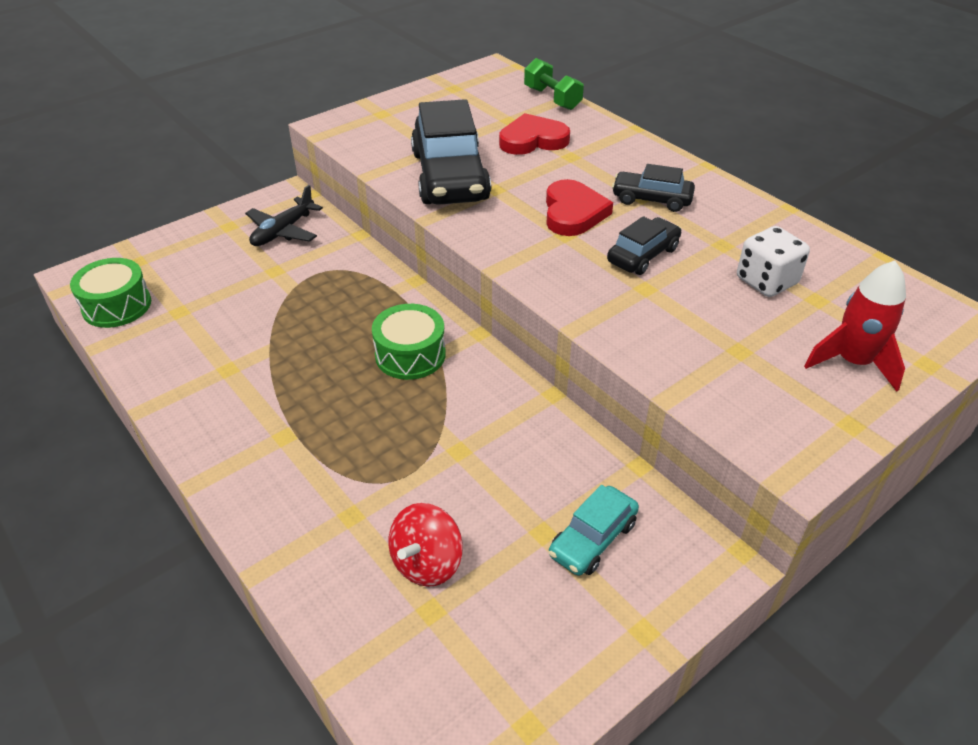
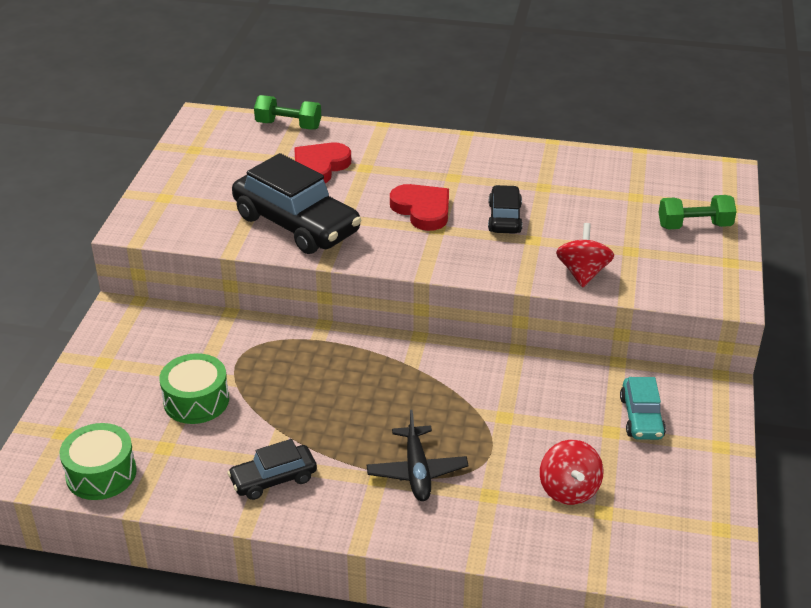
camera: 40 degrees left, 5 degrees down
black plane [245,185,323,246] -> black plane moved to [367,410,469,501]
green drum [372,304,446,380] -> green drum moved to [159,353,229,424]
black car [612,164,695,212] -> black car moved to [227,439,317,500]
white dice [737,226,810,297] -> none
red rocket [804,261,906,392] -> green dumbbell [658,195,737,229]
none -> red spinning top [556,223,614,287]

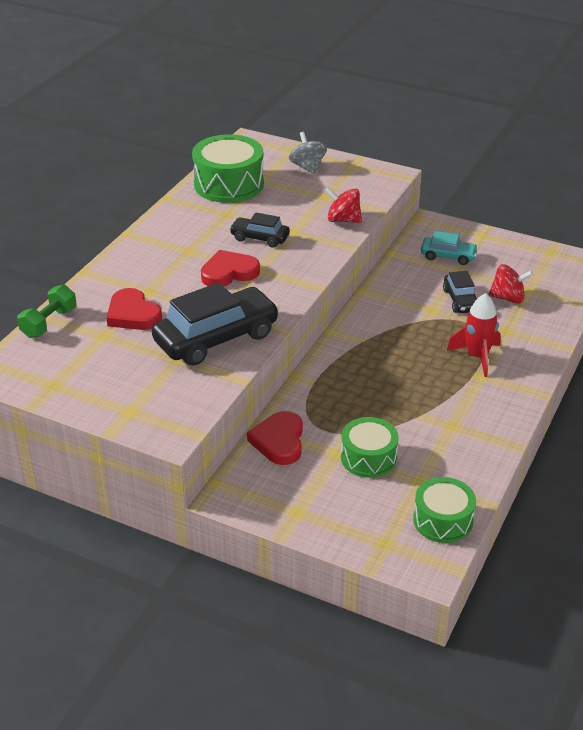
camera: 75 degrees left, 0 degrees up
black car [227,439,317,500] -> black car moved to [443,271,477,313]
black plane [367,410,469,501] -> red rocket [447,293,501,377]
green dumbbell [658,195,737,229] -> grey spinning top [289,132,327,175]
none -> green drum [192,134,264,203]
none -> red heart [247,411,303,465]

